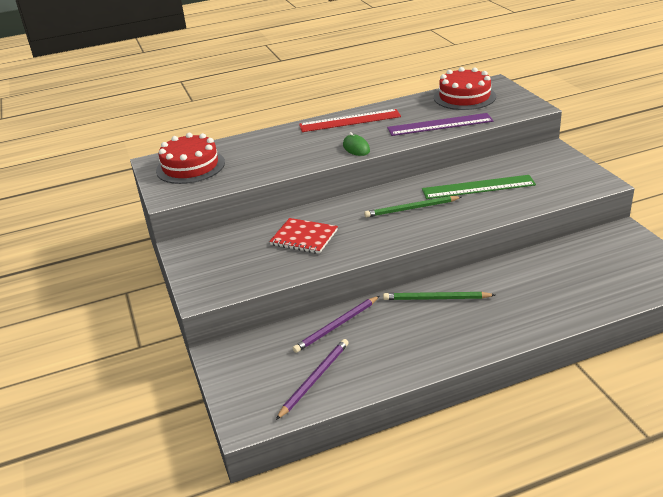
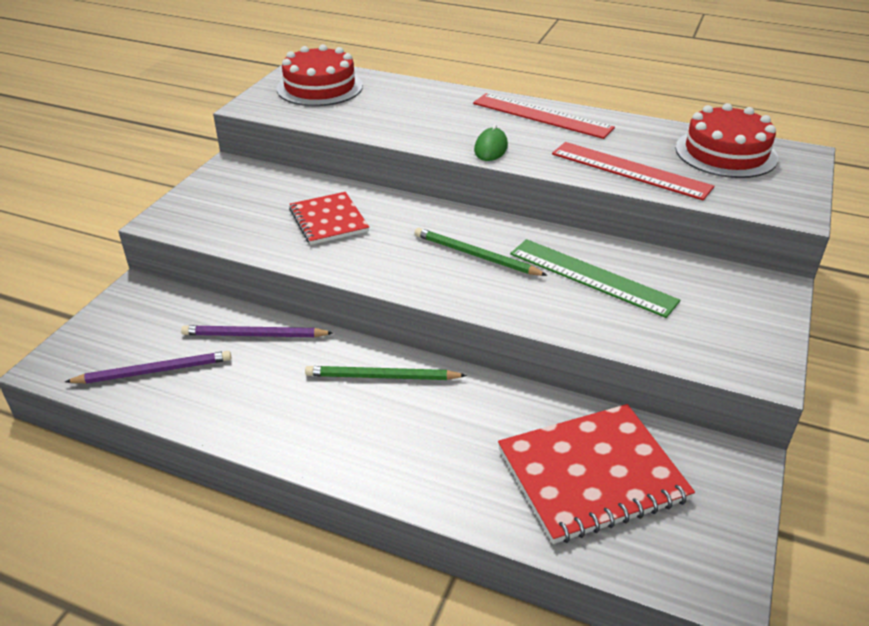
camera: 40 degrees right, 5 degrees up
green pencil [383,292,495,300] -> green pencil turned 45 degrees counterclockwise [305,366,467,380]
purple ruler [387,113,493,136] -> red ruler [552,142,714,200]
none -> red notebook [498,404,695,544]

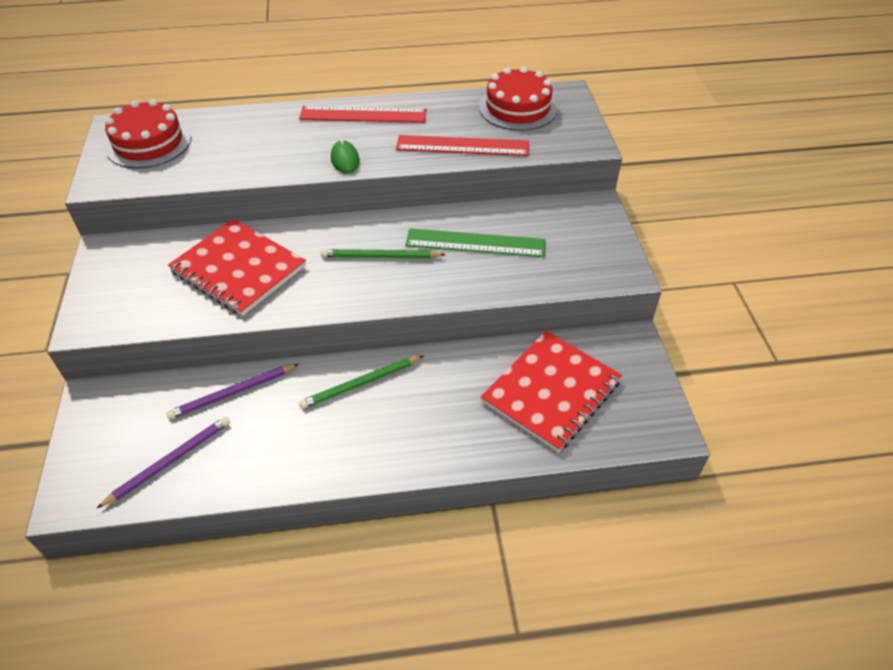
camera: 30 degrees left, 10 degrees up
red notebook [289,192,369,245] -> red notebook [168,219,306,316], size x1.60

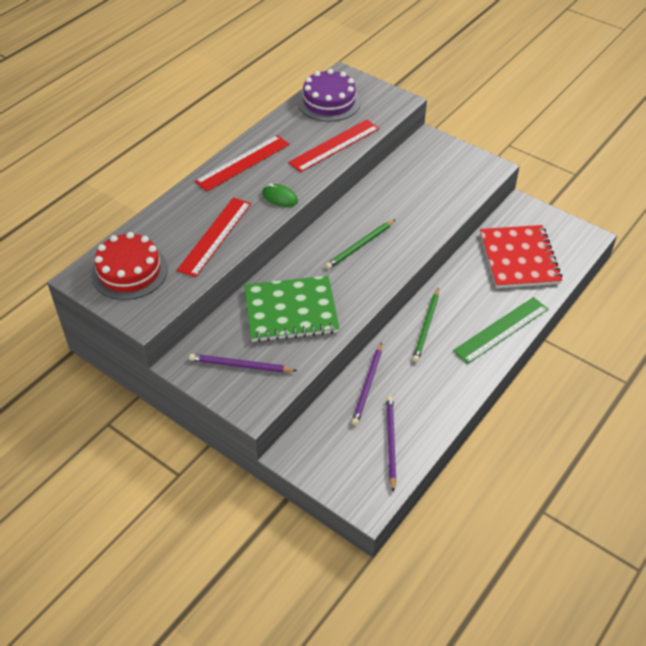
camera: 45 degrees left, 0 degrees up
red notebook [168,219,306,316] -> green notebook [244,276,339,342]
green ruler [405,228,546,257] -> green ruler moved to [453,297,548,364]
red cake [479,66,558,131] -> purple cake [298,69,361,122]
none -> red ruler [177,197,251,277]
none -> purple pencil [189,354,297,373]

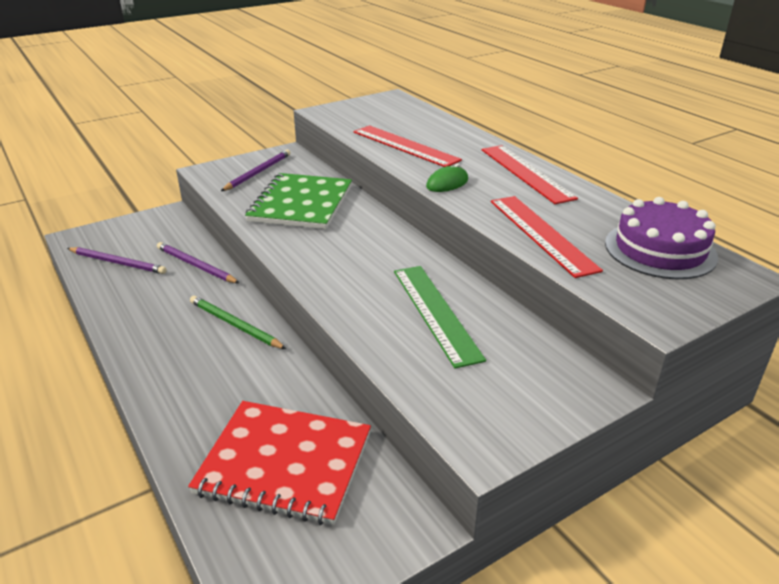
camera: 110 degrees right, 15 degrees down
red cake [91,232,168,300] -> none
green pencil [325,219,396,269] -> none
green ruler [453,297,548,364] -> green ruler moved to [394,266,486,369]

